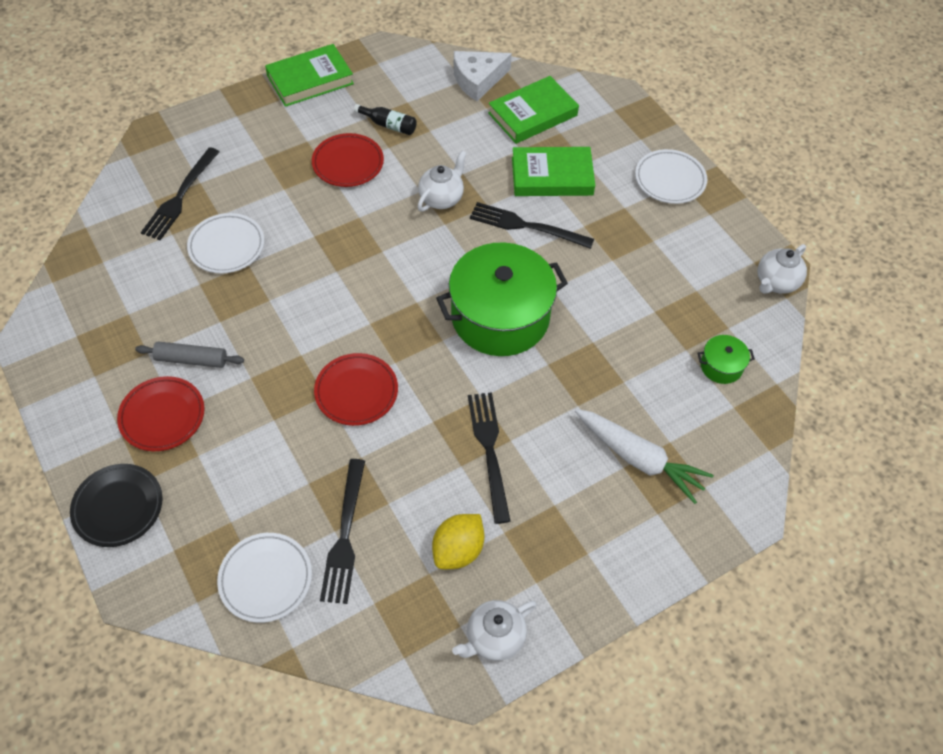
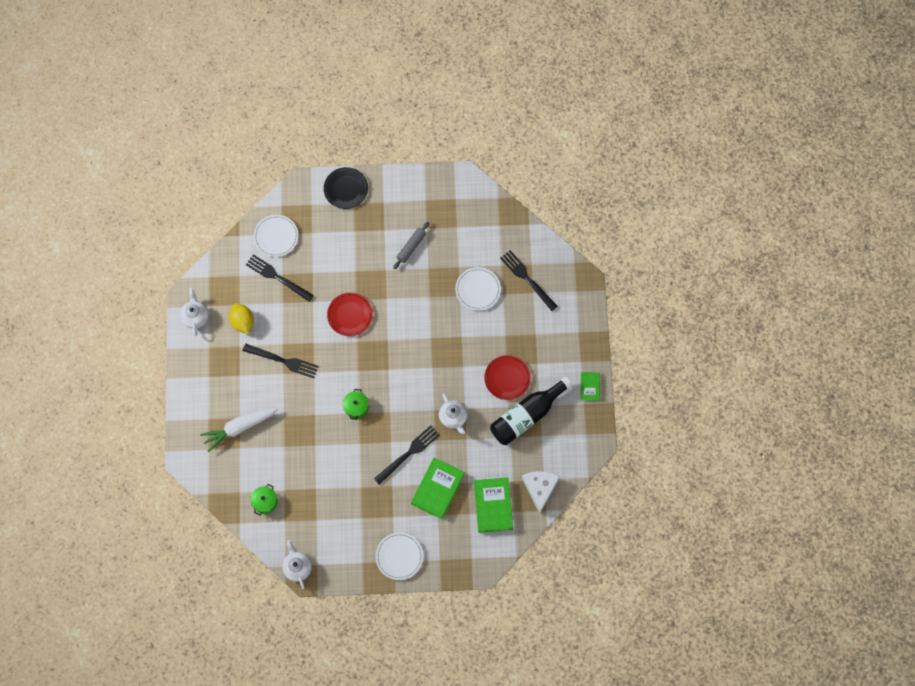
camera: 120 degrees right, 15 degrees up
red plate [117,376,205,451] -> none
green book [265,44,354,107] -> green book [581,372,600,401], size x0.55
black bottle [354,104,417,135] -> black bottle [490,376,572,445], size x2.15
green pot [436,242,568,356] -> green pot [343,389,369,420], size x0.42

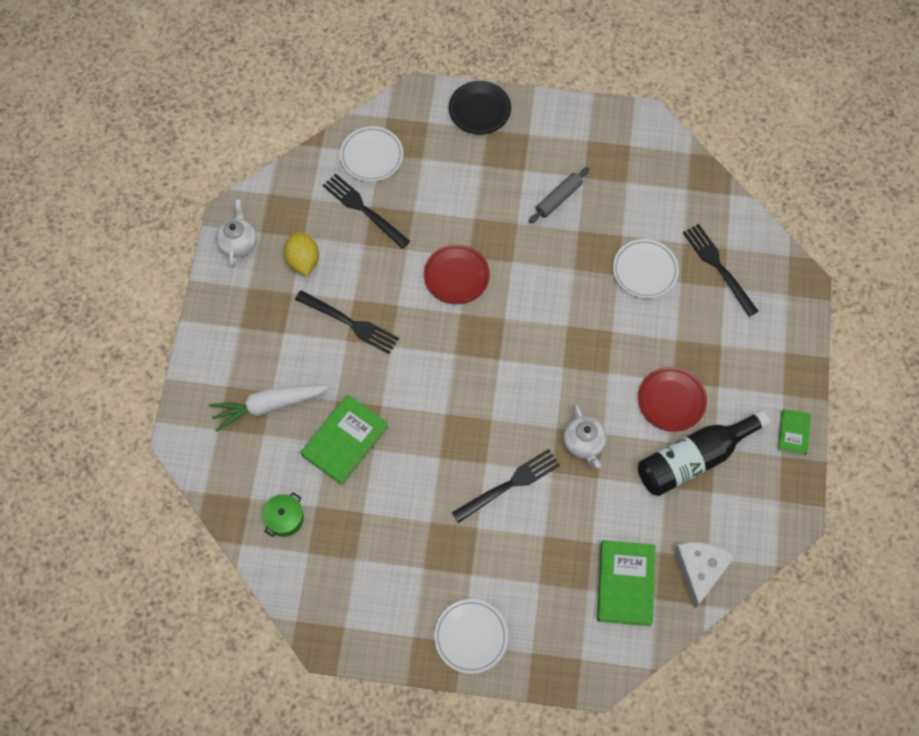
camera: 10 degrees right, 5 degrees down
white teapot [282,540,312,589] -> none
green pot [343,389,369,420] -> none
green book [411,457,465,519] -> green book moved to [301,395,388,485]

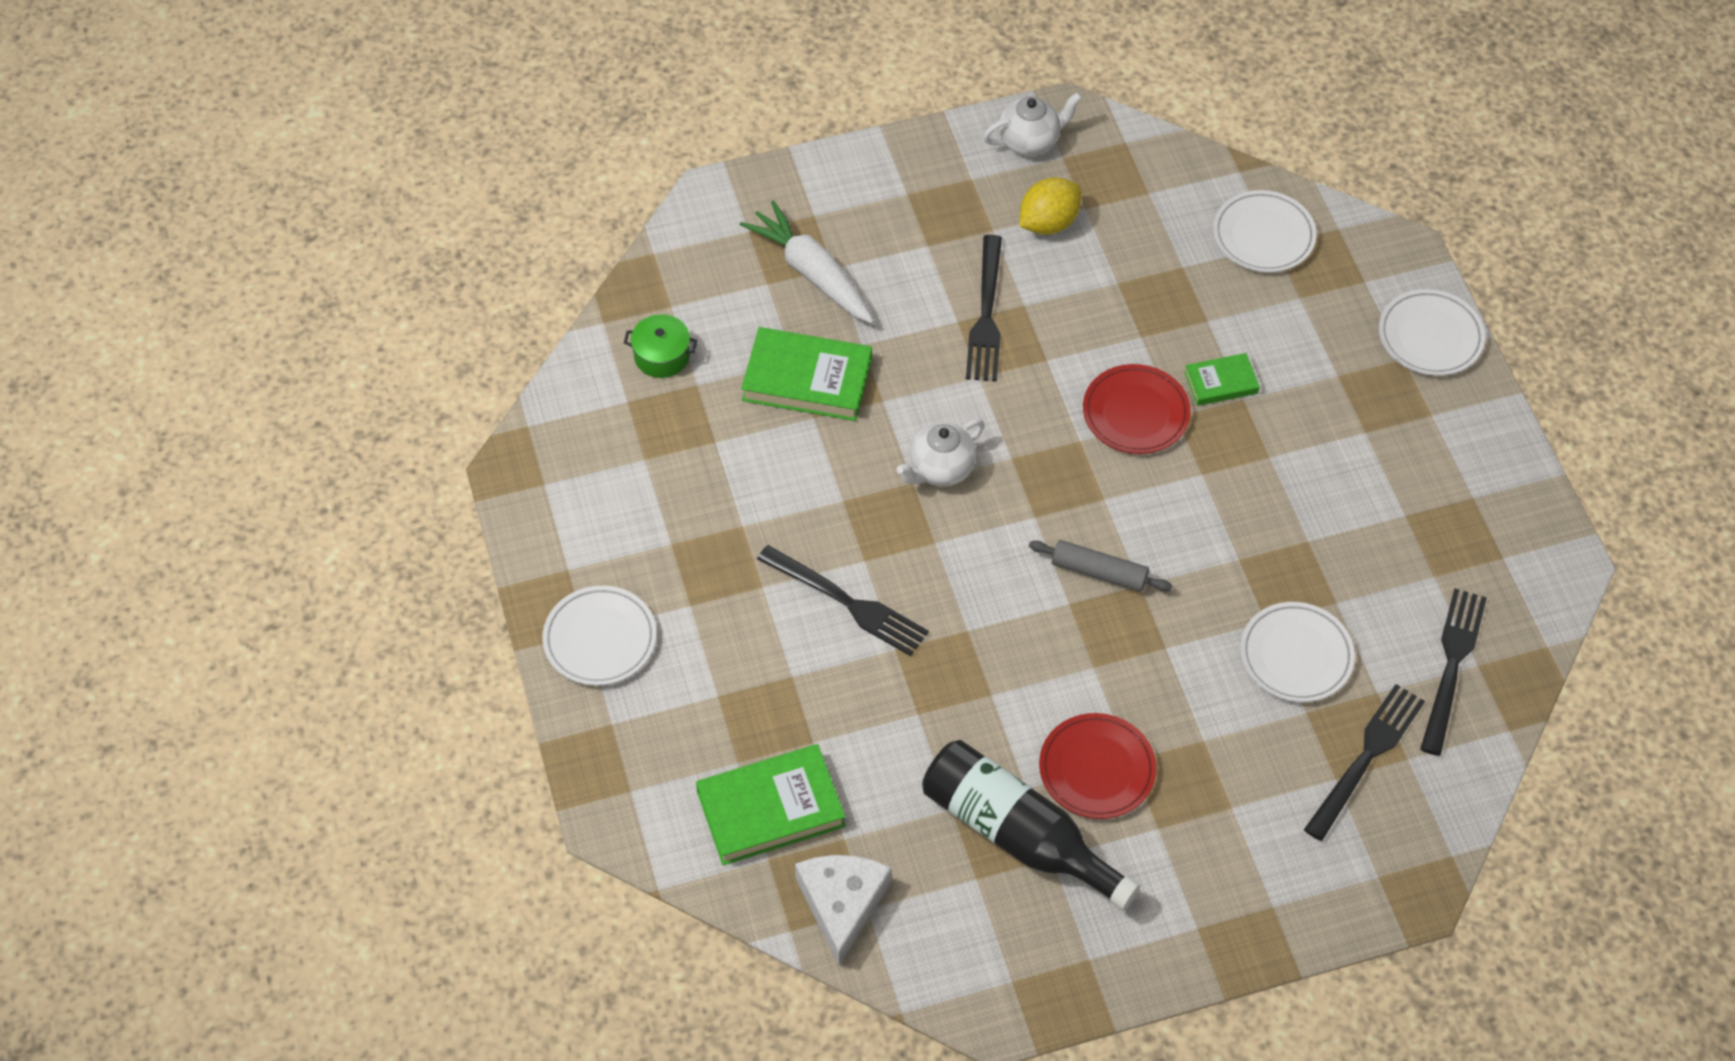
camera: 65 degrees right, 10 degrees down
black fork [322,174,410,249] -> black fork moved to [1420,589,1487,756]
black plate [449,81,511,134] -> white plate [1379,289,1485,376]
grey rolling pin [529,167,589,223] -> grey rolling pin moved to [1029,540,1172,592]
white teapot [564,405,607,468] -> white teapot moved to [897,419,985,487]
white cheese [674,542,735,609] -> white cheese turned 75 degrees counterclockwise [795,855,892,966]
green book [778,409,811,455] -> green book moved to [1184,353,1260,406]

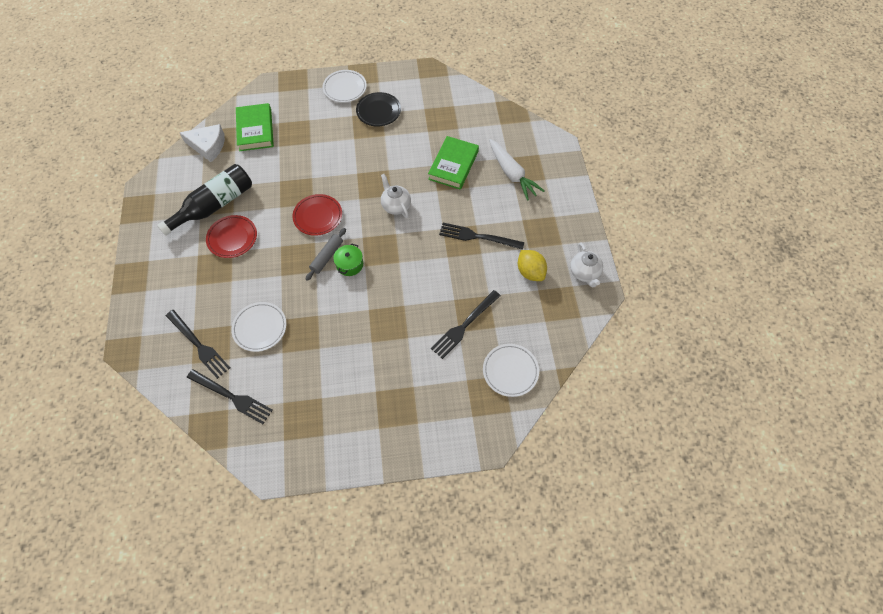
camera: 100 degrees right, 5 degrees up
green pot [624,314,697,378] -> green pot moved to [333,243,363,276]
white carrot [740,200,874,324] -> white carrot turned 90 degrees clockwise [489,139,544,201]
black fork [757,545,929,656] -> black fork moved to [431,290,501,359]
red plate [1083,364,1191,454] -> red plate moved to [292,194,342,236]
green book [1184,353,1260,406] -> none
white plate [1379,289,1485,376] -> none
none -> black plate [356,92,401,127]

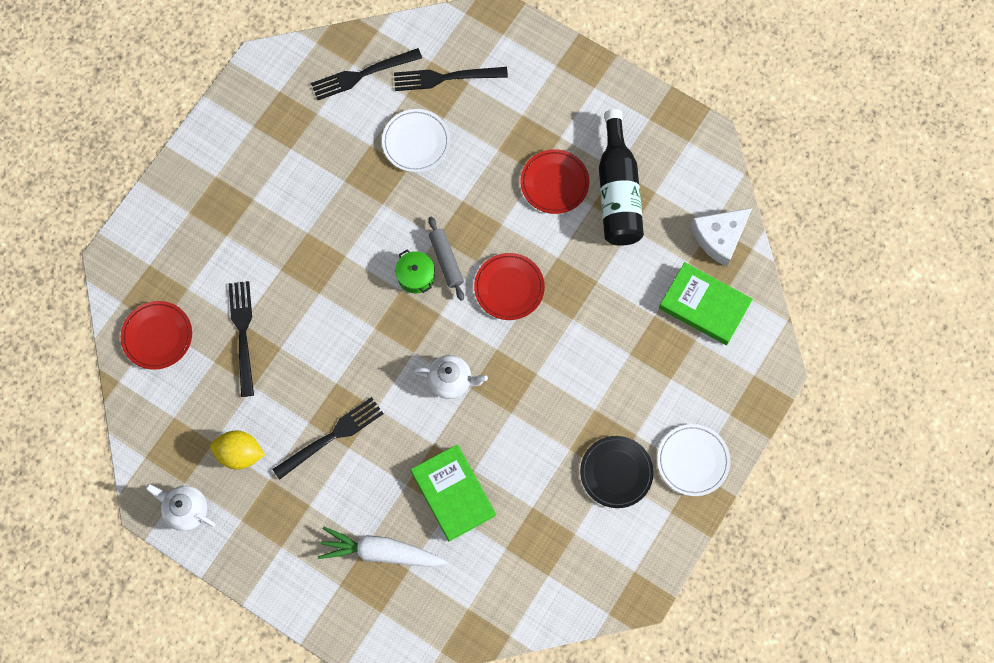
camera: 130 degrees right, 10 degrees up
white plate [483,344,539,397] -> red plate [121,301,192,370]

